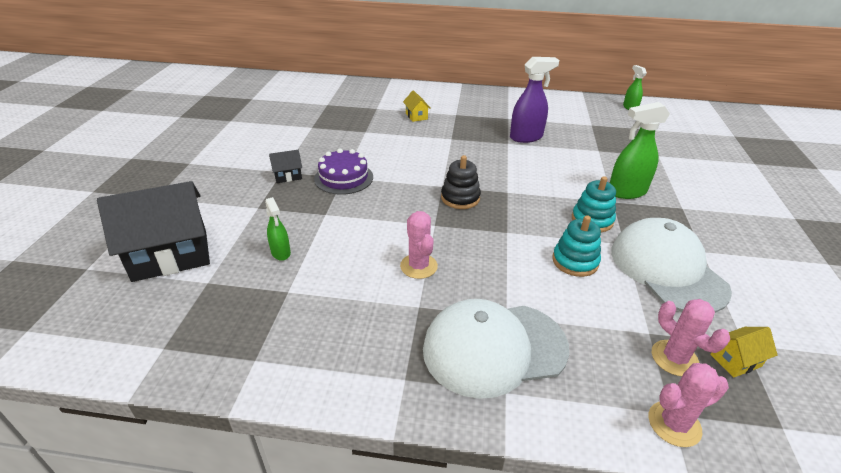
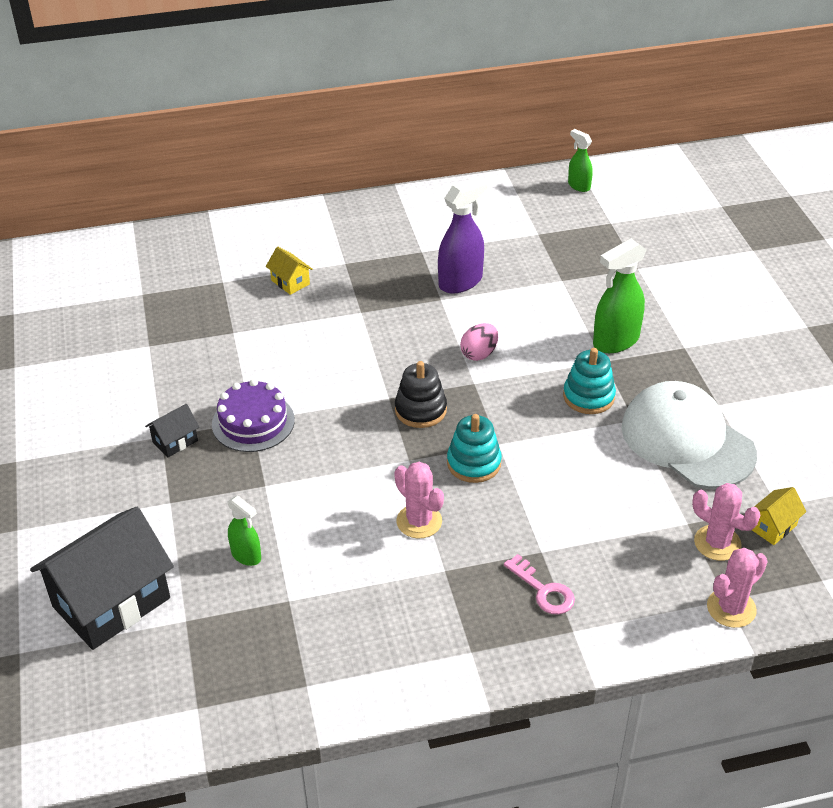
camera: 20 degrees left, 5 degrees up
white cap [423,299,569,399] -> pink key [504,554,575,615]
turquoise stacking toy [552,215,601,277] -> turquoise stacking toy moved to [447,414,502,483]
none -> pink egg [460,323,498,361]

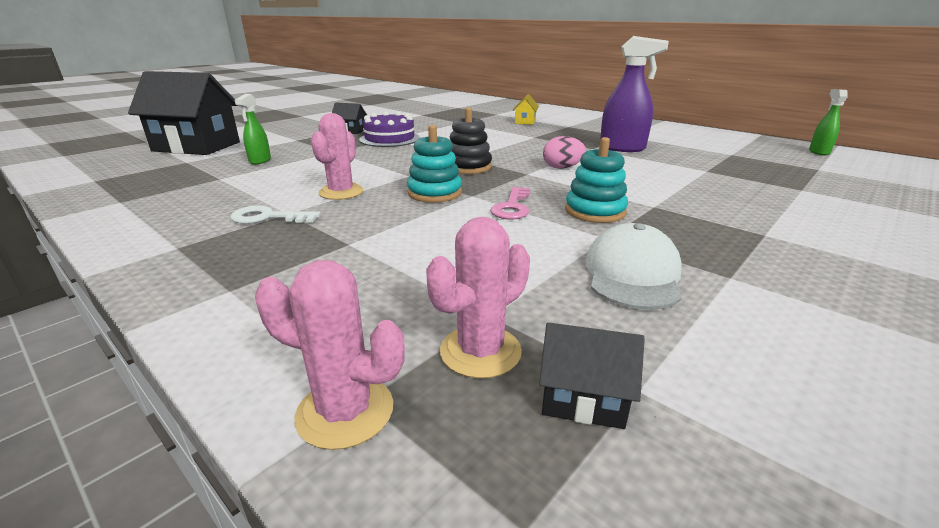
camera: 55 degrees right, 15 degrees down
pink key [504,554,575,615] -> pink key moved to [490,187,530,220]
green spray bottle [593,239,646,353] -> none
white cap [621,381,757,489] -> white cap [585,223,682,310], size x0.62
pink cactus [692,483,760,561] -> pink cactus turned 45 degrees clockwise [426,217,530,379]
yellow house [752,487,806,545] -> black house [539,322,645,429]
none -> white key [230,205,321,224]

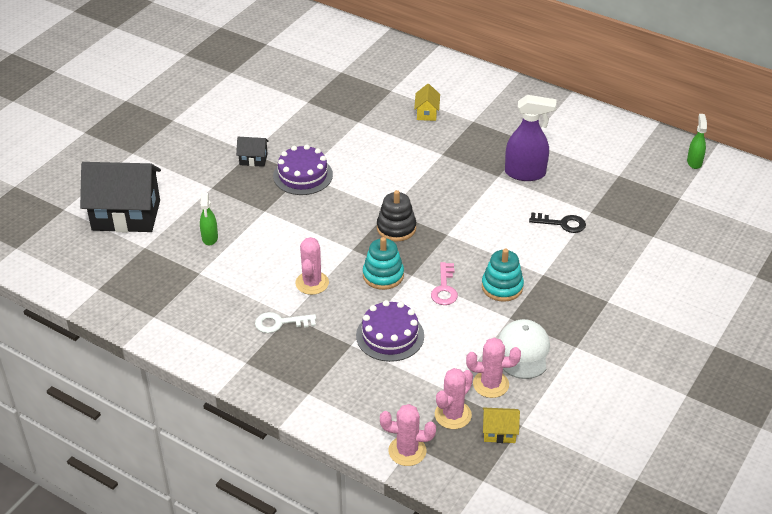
camera: 10 degrees left, 15 degrees up
black house [539,322,645,429] -> yellow house [483,408,520,443]
pink egg [543,136,586,169] -> none
none -> purple cake [356,300,424,362]
none -> pink cactus [466,337,521,398]
none -> black key [529,212,586,233]

